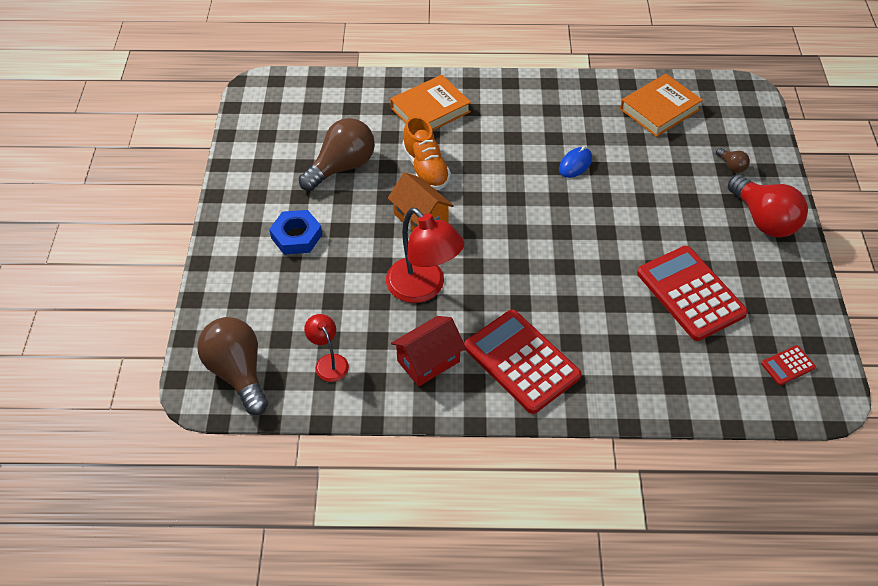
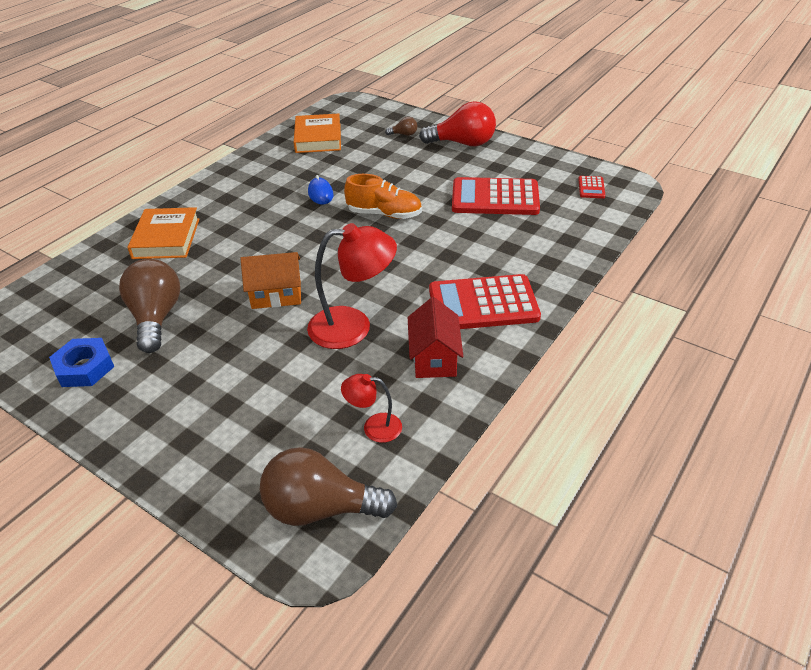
camera: 55 degrees left, 10 degrees down
blue nut [269,210,322,255] -> blue nut moved to [49,338,114,387]
orange shoe [402,116,451,190] -> orange shoe moved to [344,174,422,219]

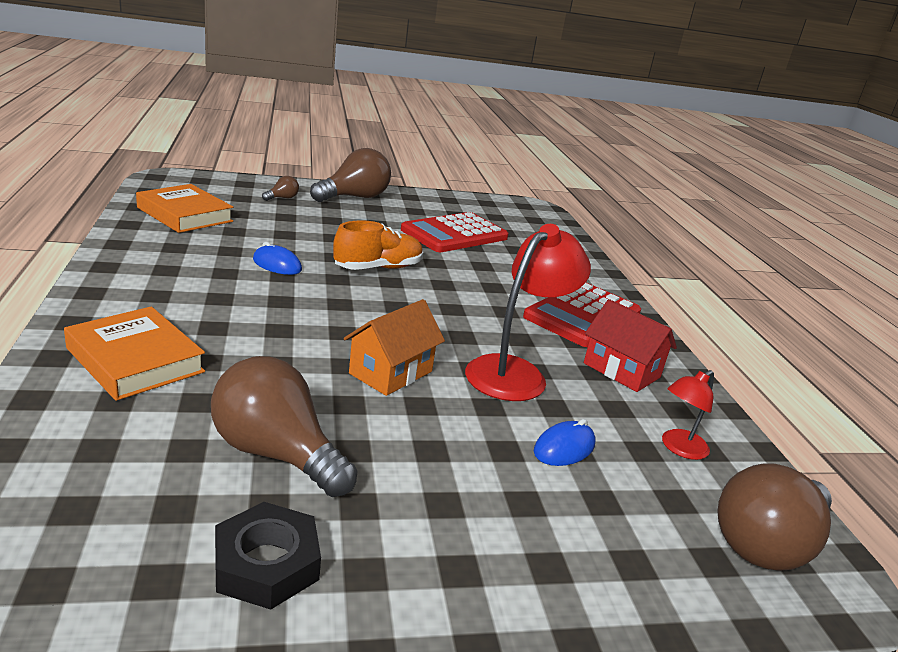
camera: 50 degrees left, 15 degrees down
blue nut [49,338,114,387] -> black nut [215,502,321,610]
red light bulb [419,101,496,146] -> brown light bulb [310,148,391,202]
red calculator [578,176,605,198] -> none
none -> blue mouse [534,419,596,466]

